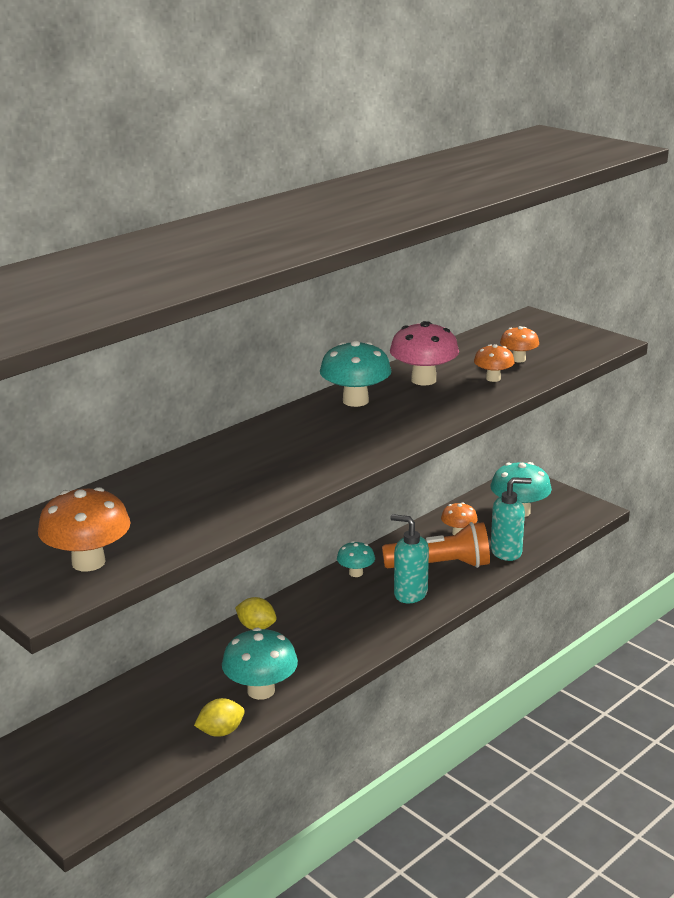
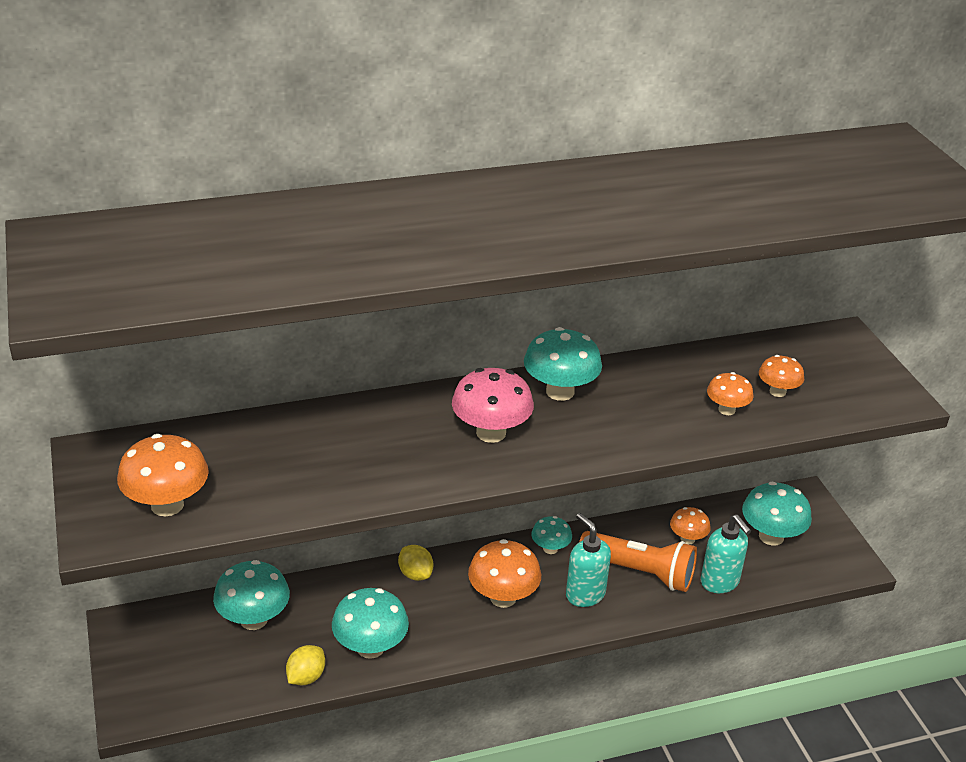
camera: 25 degrees right, 10 degrees up
yellow lemon [194,698,245,737] -> yellow lemon turned 60 degrees counterclockwise [286,645,325,685]
pink mushroom [390,321,459,385] -> pink mushroom moved to [452,368,534,443]
turquoise soap dispenser [491,477,532,561] -> turquoise soap dispenser turned 45 degrees clockwise [701,515,751,593]
none -> turquoise mushroom [213,560,290,630]
none -> orange mushroom [468,539,541,608]

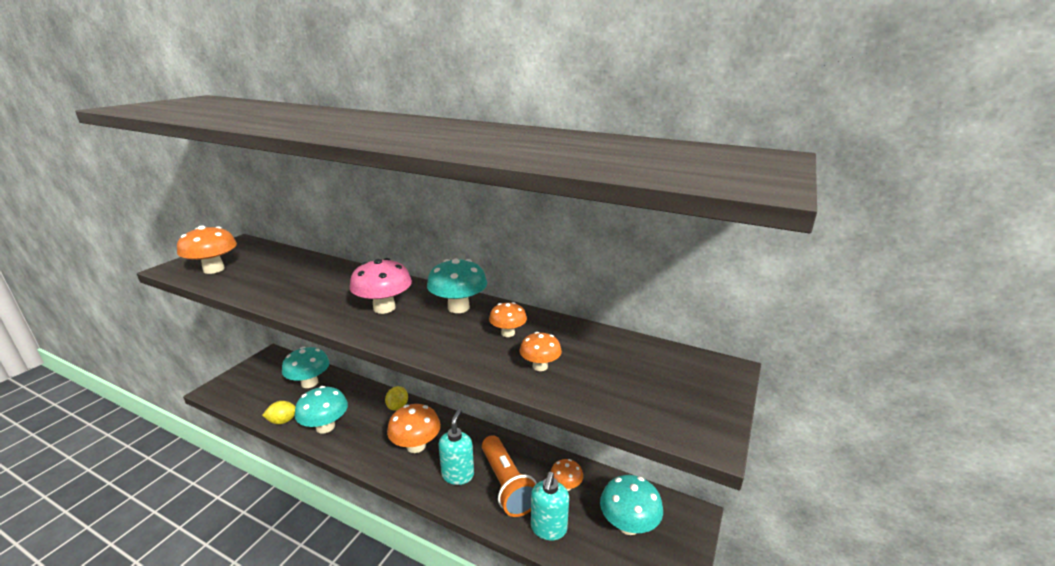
camera: 45 degrees right, 10 degrees down
turquoise mushroom [531,516,572,554] -> none
orange mushroom [759,355,804,397] -> orange mushroom moved to [489,302,527,337]

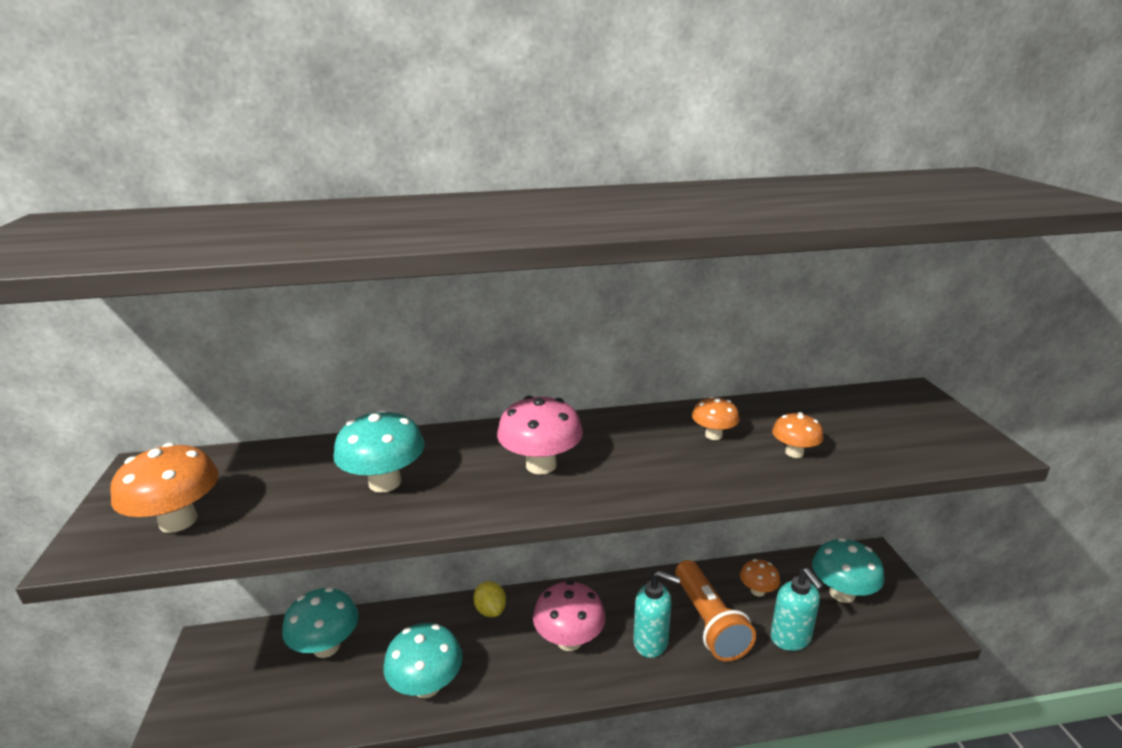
camera: 35 degrees left, 0 degrees up
yellow lemon [262,401,296,424] -> none
orange mushroom [387,404,441,453] -> pink mushroom [533,581,606,651]
turquoise mushroom [427,259,487,313] -> turquoise mushroom moved to [333,409,425,493]
turquoise soap dispenser [439,409,474,485] -> turquoise soap dispenser turned 135 degrees clockwise [633,570,681,658]
orange flashlight [482,435,537,517] -> orange flashlight turned 45 degrees clockwise [675,560,756,662]

